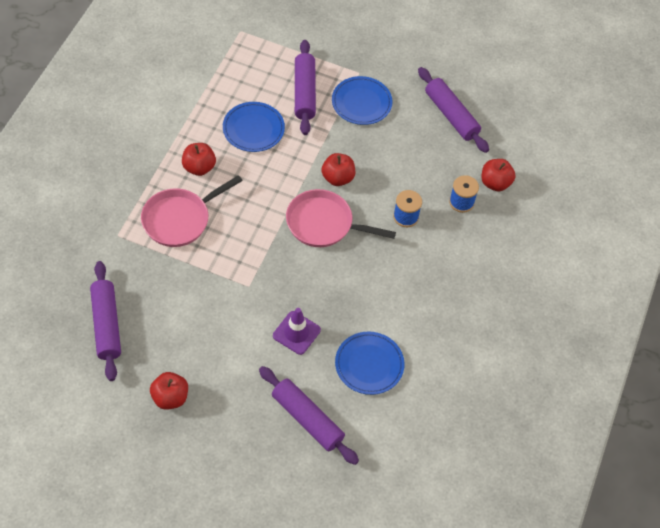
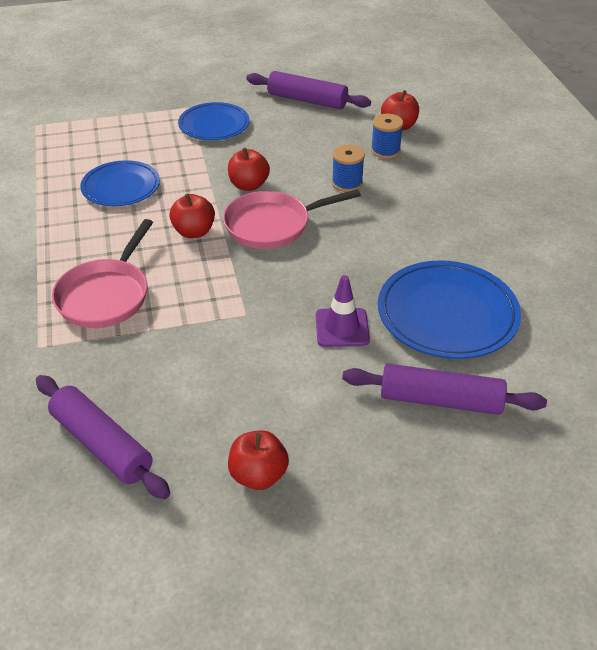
camera: 30 degrees left, 15 degrees down
red apple [182,143,216,176] -> red apple moved to [169,194,215,238]
purple rolling pin [295,40,316,135] -> none
blue plate [335,332,405,395] -> blue plate [378,260,521,359], size x1.51

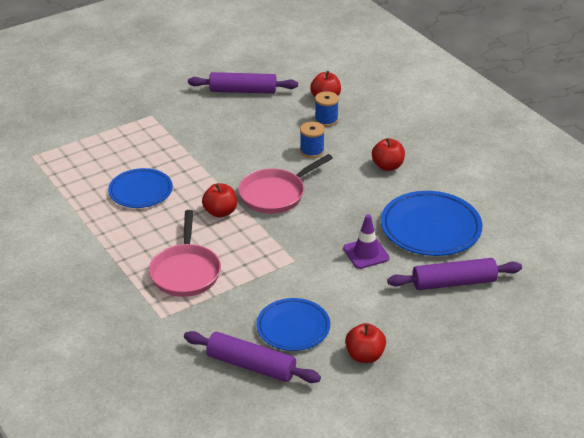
camera: 20 degrees left, 5 degrees down
blue plate [178,102,250,140] -> blue plate moved to [256,298,330,351]
red apple [228,148,270,191] -> red apple moved to [372,138,405,171]

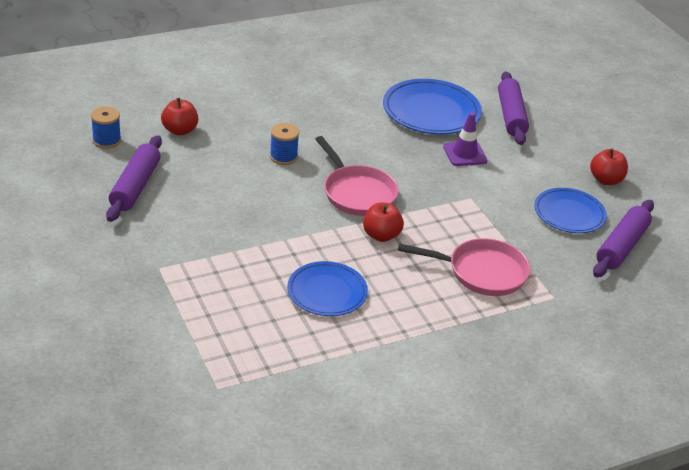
camera: 85 degrees left, 0 degrees up
blue spool [315,91,339,127] -> blue spool moved to [91,107,121,149]
red apple [372,138,405,171] -> none

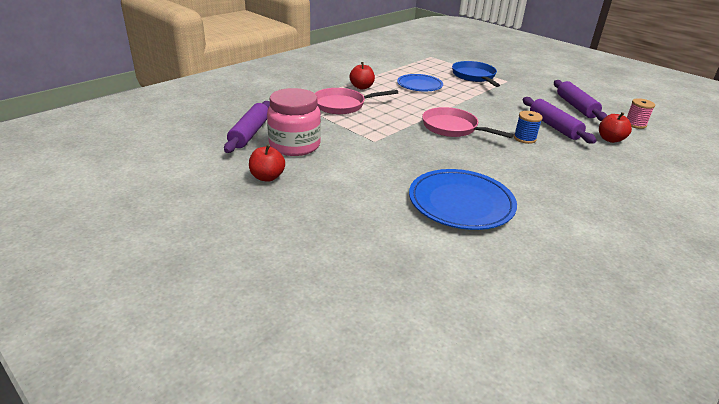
camera: 160 degrees right, 5 degrees down
blue spool [91,107,121,149] -> pink spool [627,98,655,129]
red apple [363,203,404,242] -> red apple moved to [350,62,375,89]
purple traffic cone [443,112,487,166] -> none
purple rolling pin [498,72,529,145] -> purple rolling pin moved to [522,97,597,144]
blue plate [534,188,607,233] -> pink jar [267,88,321,156]
none -> blue pan [452,61,500,87]

